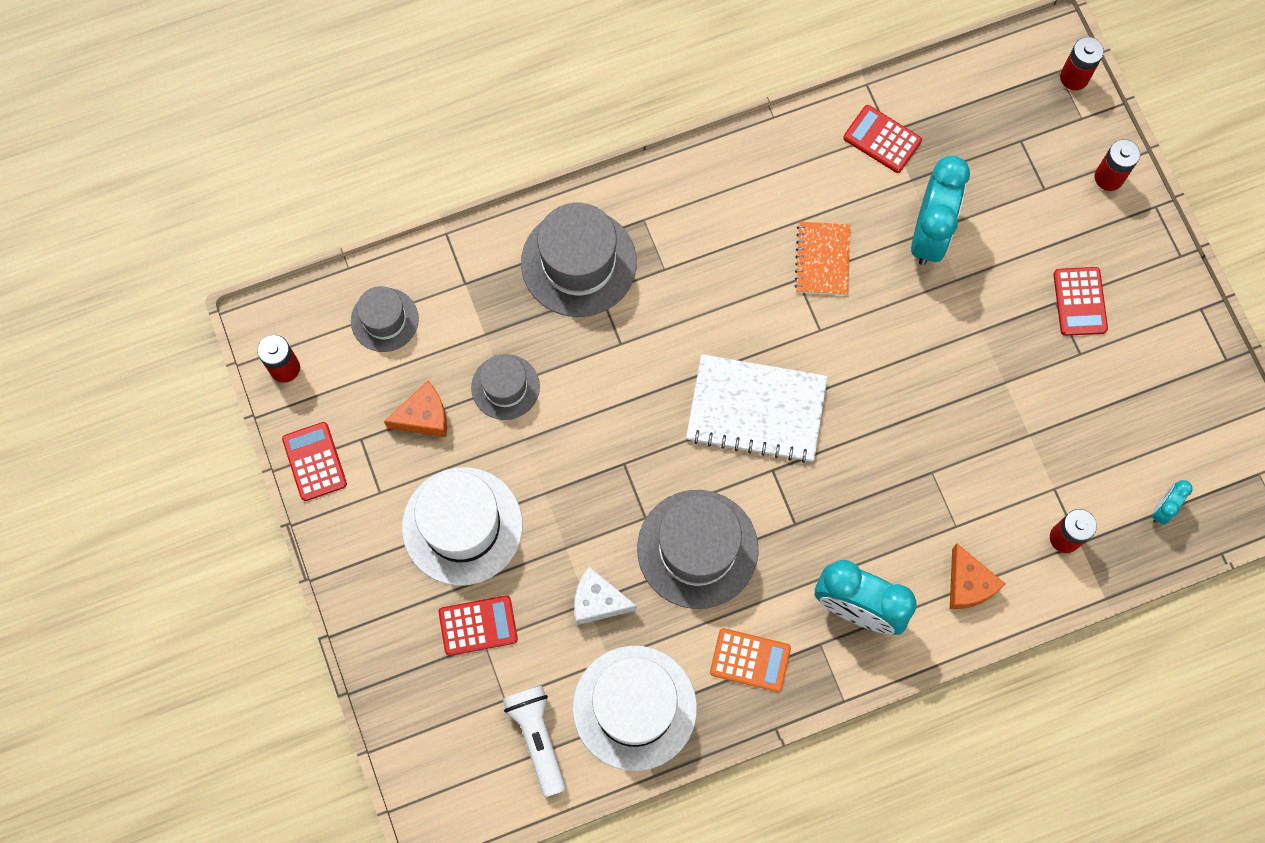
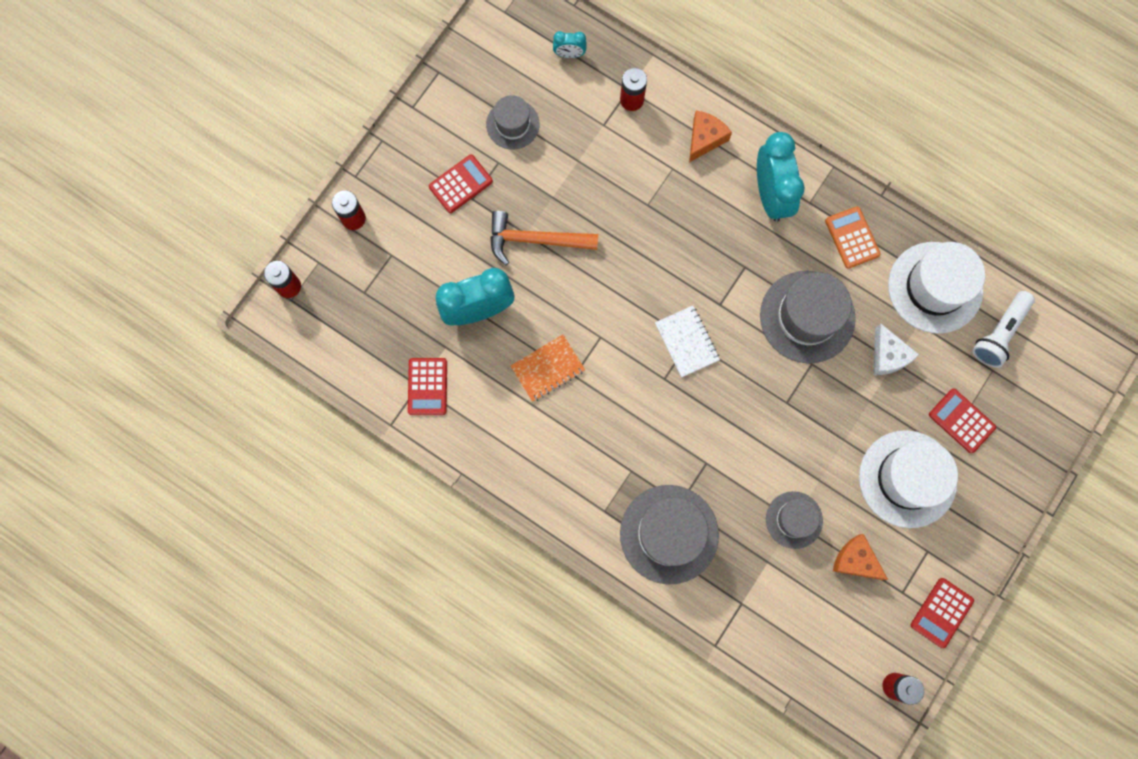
camera: 125 degrees left, 5 degrees up
grey hat [351,286,419,352] -> grey hat moved to [486,95,540,149]
white notebook [686,354,828,463] -> white notebook [655,306,720,377], size x0.59
none -> orange hammer [490,211,598,265]

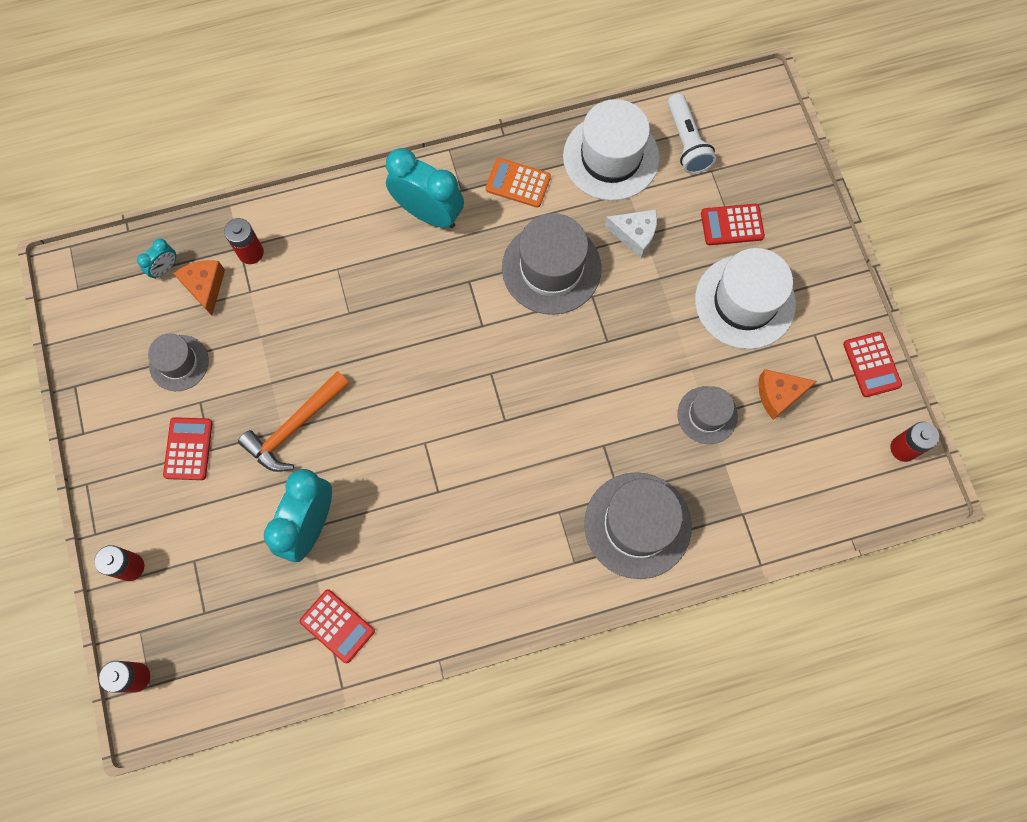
camera: 50 degrees left, 5 degrees down
orange notebook [511,335,585,402] -> none
white notebook [655,306,720,377] -> none
orange cheese [689,111,732,162] -> orange cheese moved to [174,260,225,316]

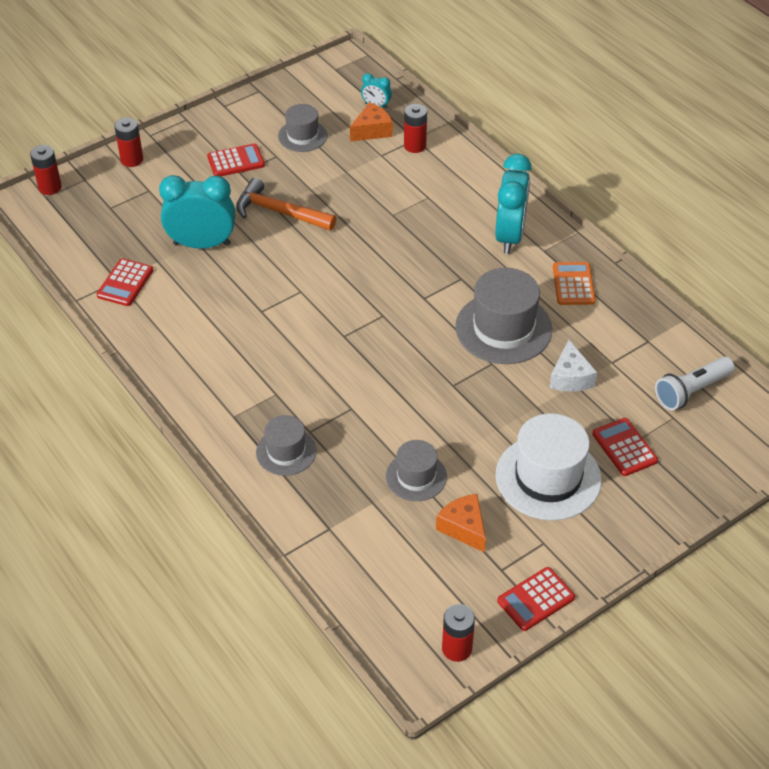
camera: 70 degrees right, 25 degrees down
white hat [563,99,660,201] -> none
grey hat [584,472,692,579] -> grey hat [256,415,317,476], size x0.58

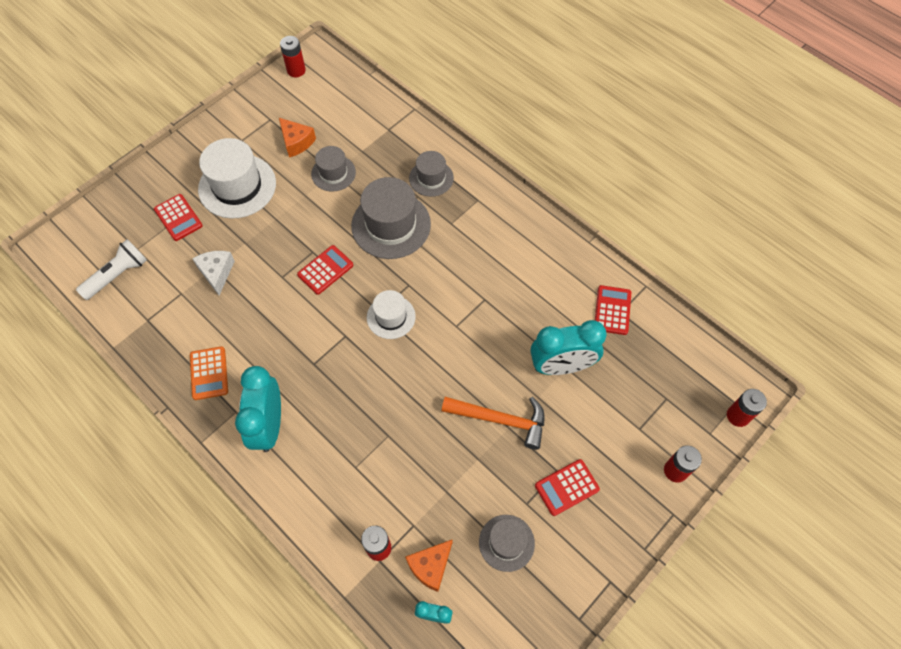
camera: 170 degrees right, 15 degrees up
grey hat [455,268,552,364] -> grey hat moved to [351,177,431,259]
red calculator [498,567,575,631] -> red calculator moved to [297,245,353,295]
none -> white hat [367,290,416,339]

